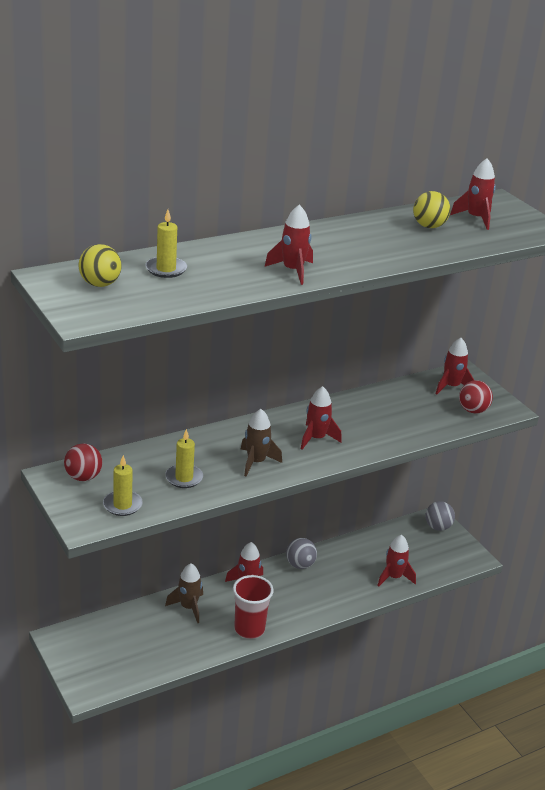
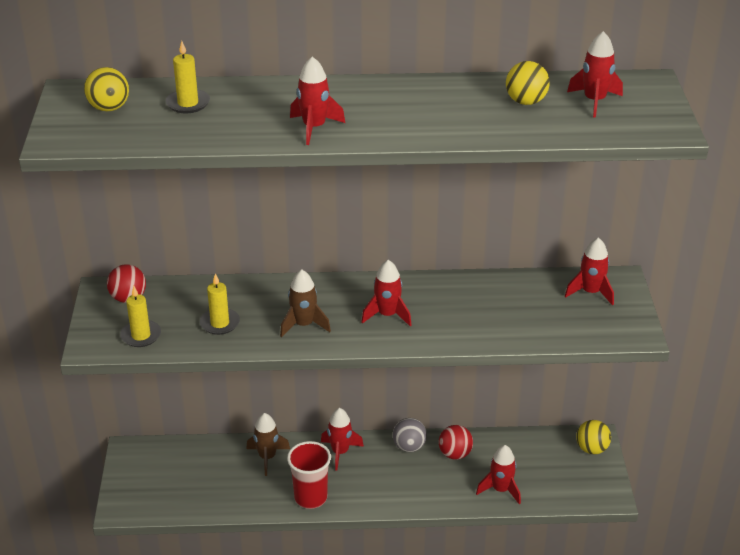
camera: 30 degrees right, 5 degrees up
grey ball [425,501,455,531] -> yellow ball [576,420,611,454]
red ball [459,380,493,414] -> red ball moved to [439,425,473,460]

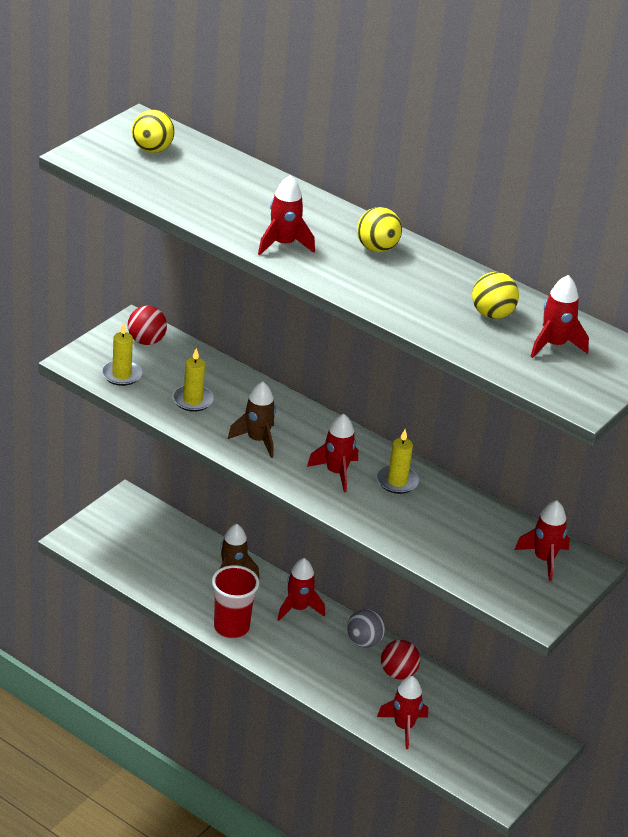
camera: 35 degrees right, 0 degrees up
yellow candle [165,41,210,113] -> yellow candle moved to [377,429,419,494]
yellow ball [576,420,611,454] -> yellow ball moved to [357,207,402,252]

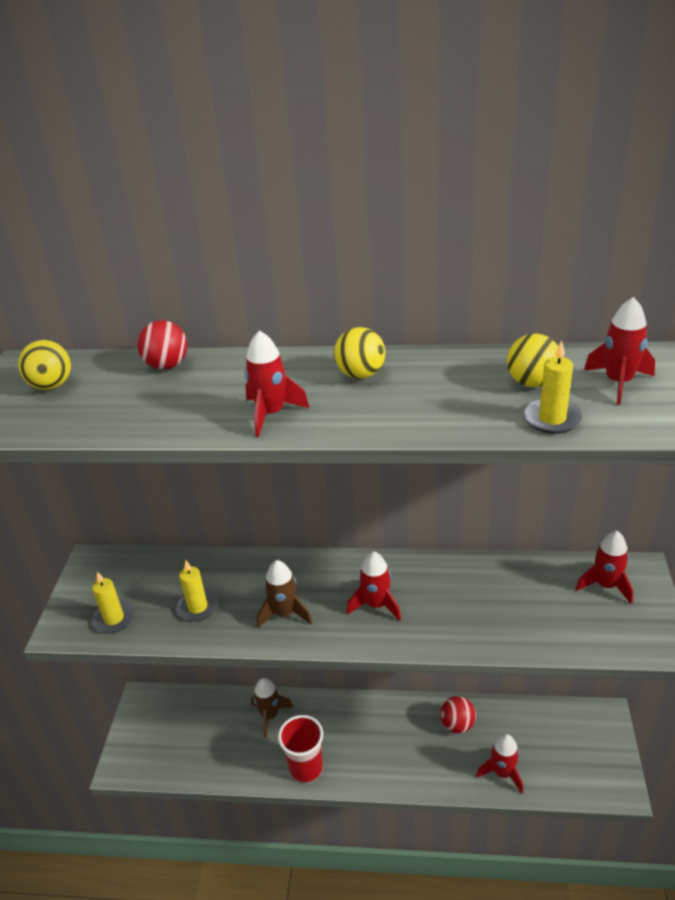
camera: 25 degrees left, 0 degrees up
red ball [128,306,167,345] -> red ball moved to [137,320,187,369]
red rocket [277,558,325,621] -> none
grey ball [347,609,386,648] -> none
yellow candle [377,429,419,494] -> yellow candle moved to [524,340,583,434]

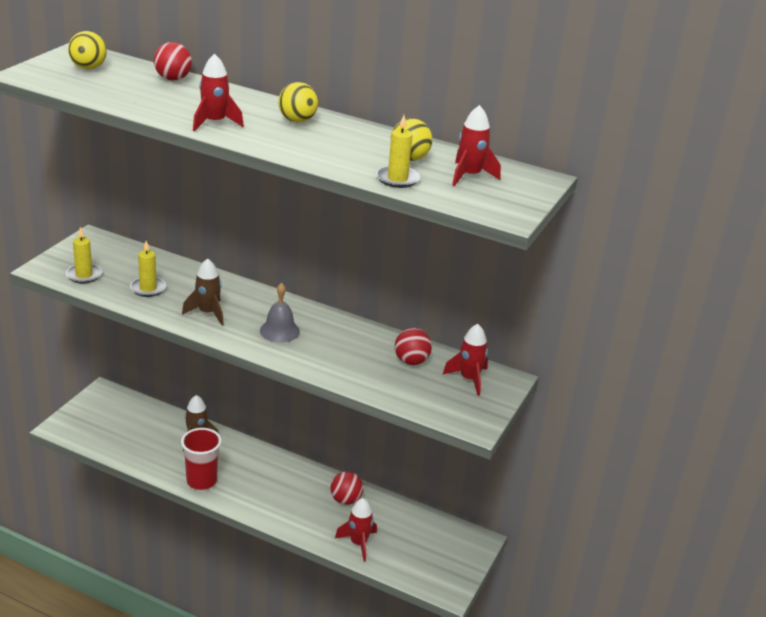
camera: 15 degrees right, 5 degrees down
red rocket [347,551,401,621] -> grey bell [260,283,300,343]
none -> red ball [395,328,432,365]

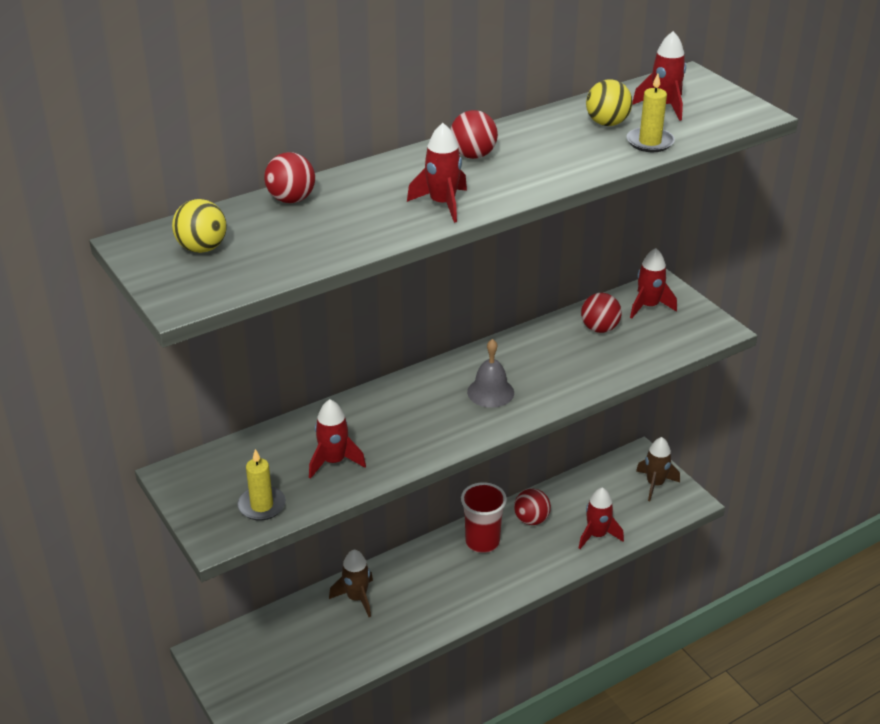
camera: 55 degrees left, 5 degrees up
yellow candle [130,241,166,297] -> red rocket [309,399,366,479]
red cup [181,428,222,490] -> red cup moved to [461,482,507,553]
brown rocket [182,258,224,325] -> brown rocket moved to [636,437,680,501]
yellow ball [278,82,318,123] -> red ball [450,110,498,159]

